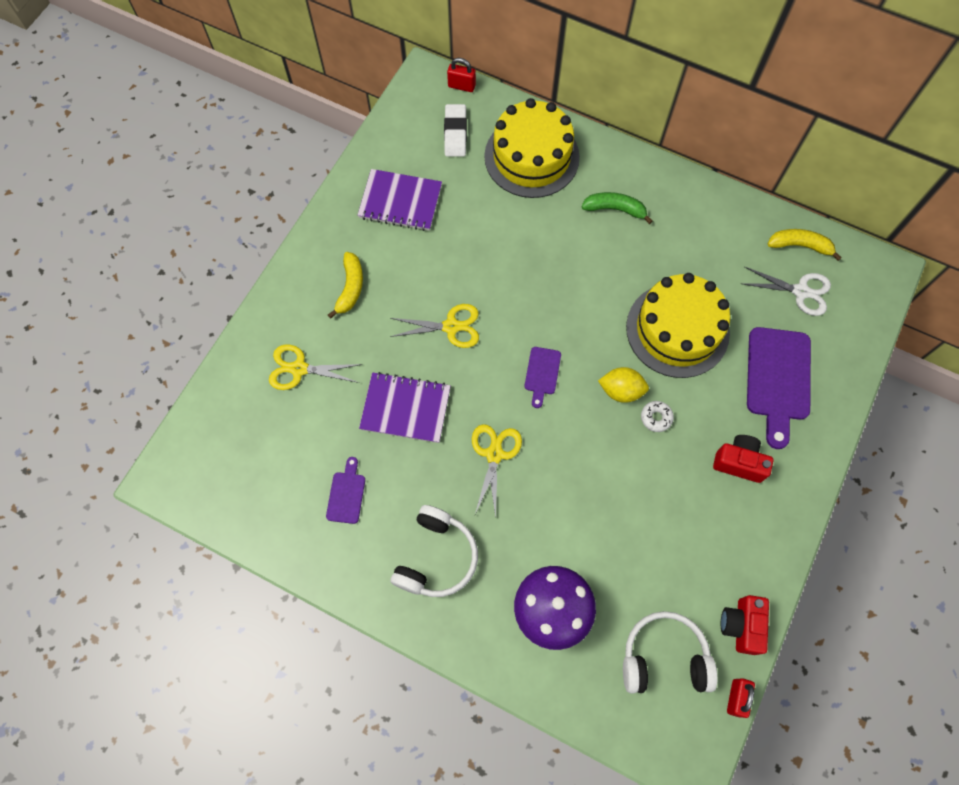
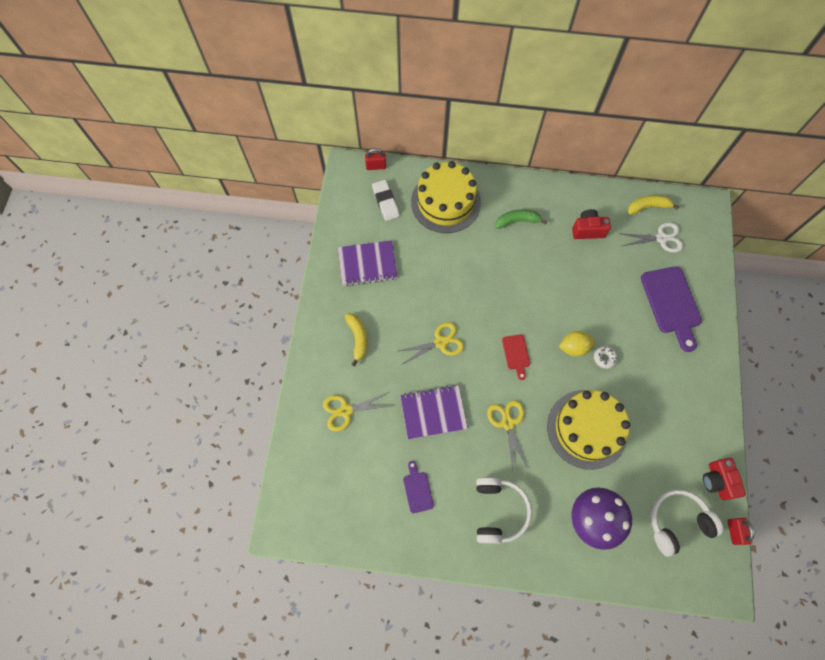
camera: 20 degrees left, 0 degrees up
purple cutting board [525,347,561,408] -> red cutting board [502,334,530,380]
yellow cake [626,273,730,378] -> yellow cake moved to [547,390,630,470]
red camera [713,435,773,483] -> red camera moved to [572,209,611,239]

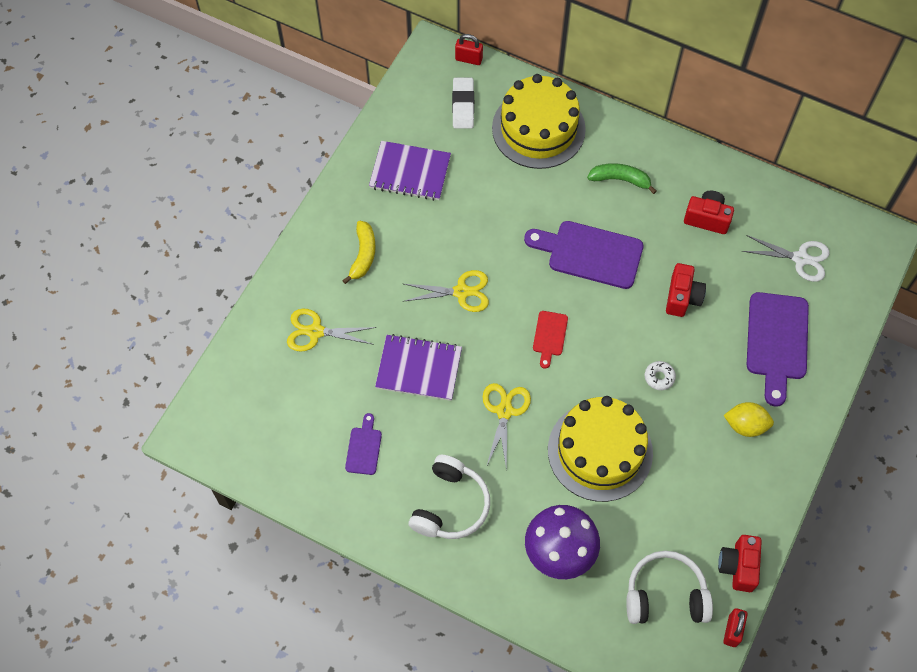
camera: 20 degrees right, 5 degrees down
yellow lemon [559,331,595,356] -> yellow lemon moved to [723,402,774,437]
yellow banana [628,195,679,215] -> none
none -> purple cutting board [524,221,644,289]
none -> red camera [666,263,706,317]

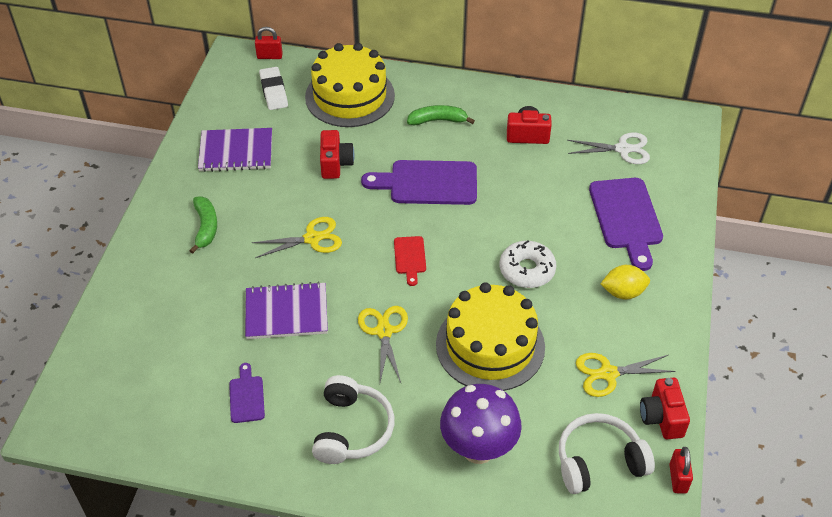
camera: 15 degrees left, 15 degrees down
yellow scissors [287,309,376,352] -> yellow scissors moved to [576,353,676,397]
yellow banana [342,221,376,284] -> green banana [189,197,217,254]
white donut [645,361,676,390] -> white donut [500,240,556,288], size x1.81
red camera [666,263,706,317] -> red camera moved to [320,130,354,179]

